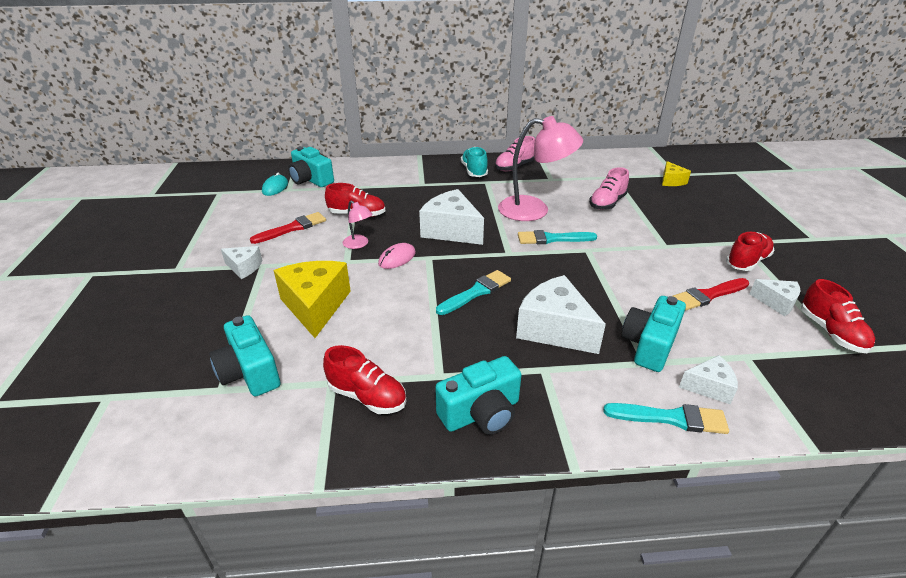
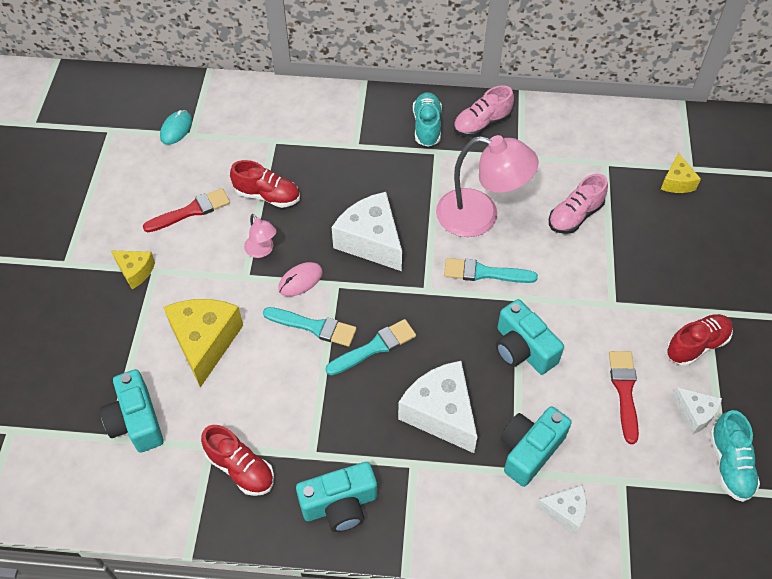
camera: 10 degrees right, 20 degrees up
white cheese [221,246,262,279] -> yellow cheese [111,251,155,289]
turquoise camera [288,146,334,187] -> turquoise camera moved to [496,299,564,375]
turquoise brush [603,403,729,434] -> turquoise brush moved to [263,307,357,347]
red brush [673,278,749,311] -> red brush turned 105 degrees clockwise [609,351,639,444]
red shoe [801,279,875,353] -> turquoise shoe [710,410,760,502]

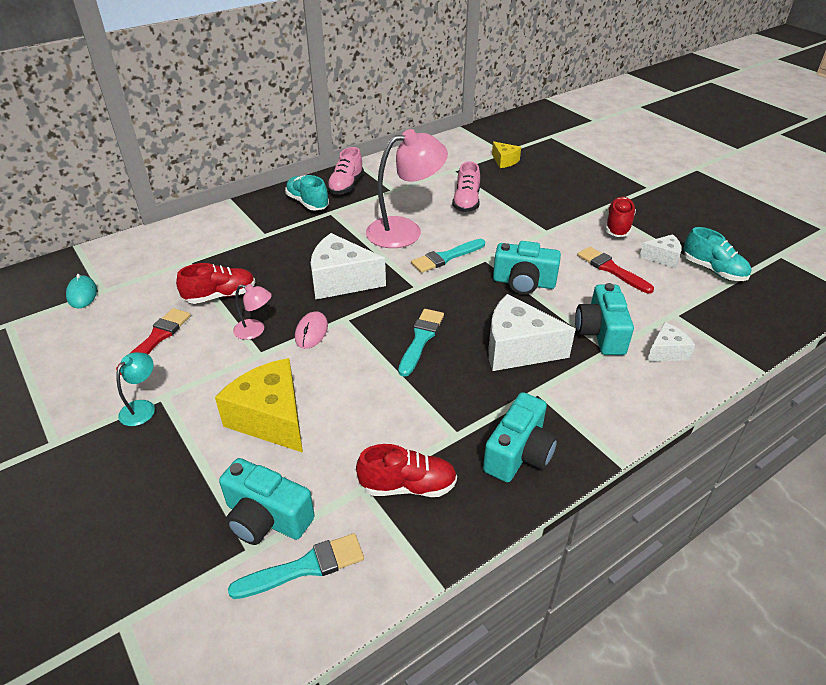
camera: 40 degrees left, 15 degrees down
yellow cheese [111,251,155,289] -> turquoise lamp [116,352,155,426]
turquoise brush [263,307,357,347] -> turquoise brush moved to [228,533,364,599]

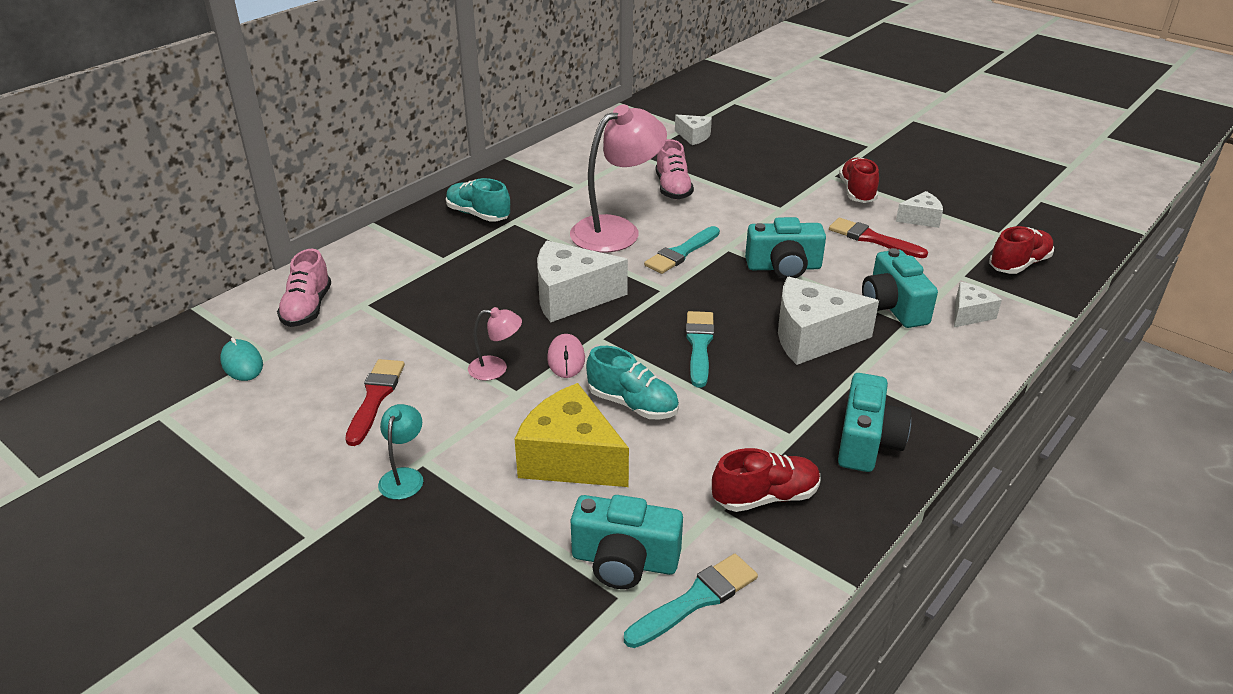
camera: 15 degrees left, 5 degrees down
red shoe [176,263,255,304] -> red shoe moved to [989,226,1054,274]
pink shoe [327,147,364,194] -> pink shoe moved to [277,249,331,327]
yellow cheese [492,141,521,168] -> white cheese [675,115,712,145]
turquoise shoe [684,227,751,281] -> turquoise shoe moved to [586,346,679,419]

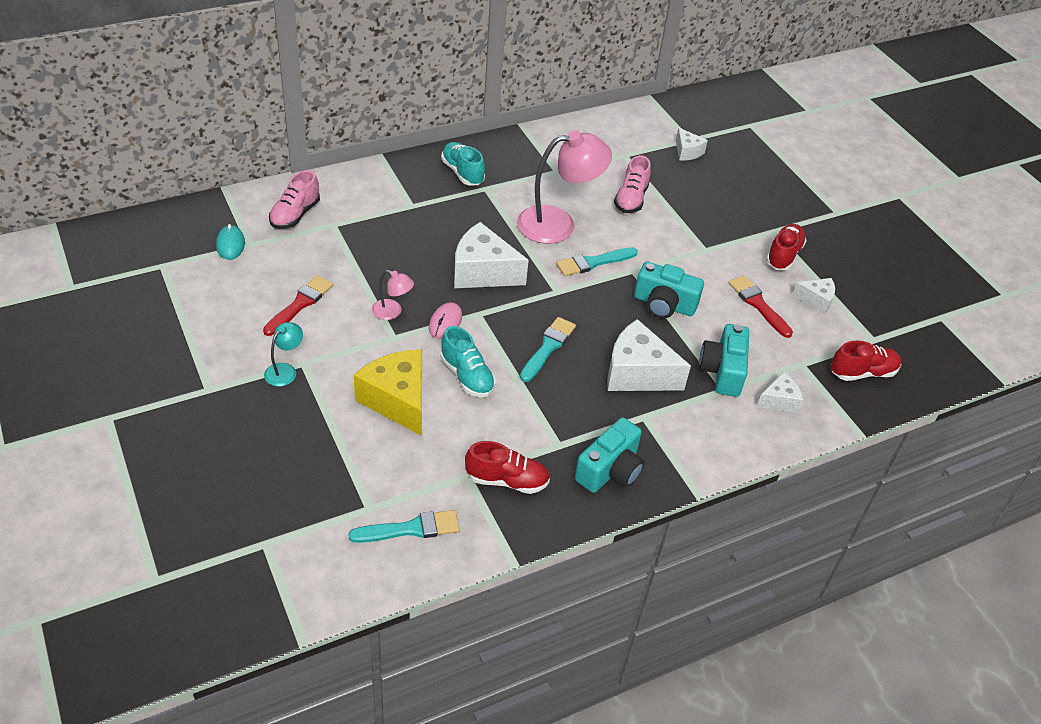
camera: 20 degrees right, 10 degrees up
turquoise camera [571,495,683,589] -> none

